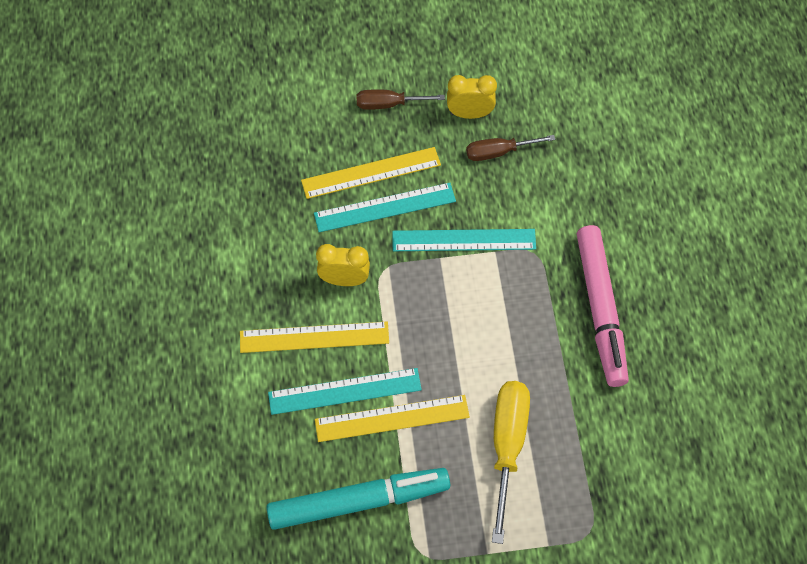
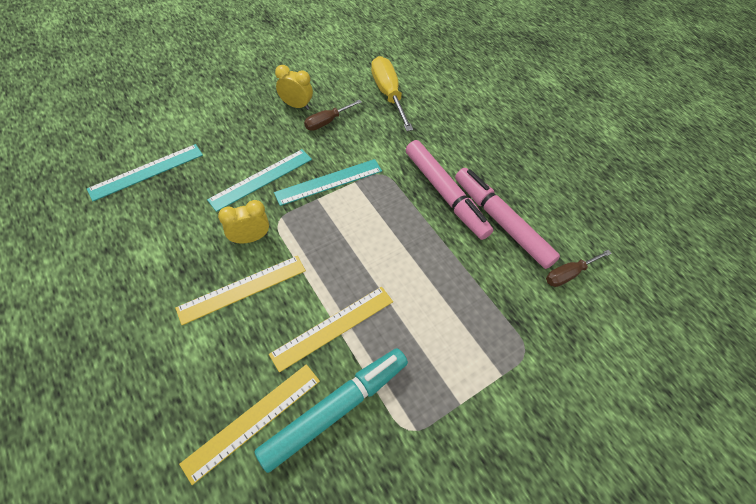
camera: 30 degrees left, 5 degrees down
turquoise ruler [268,368,422,415] -> turquoise ruler moved to [87,144,203,201]
yellow ruler [301,147,441,199] -> yellow ruler moved to [179,364,320,485]
brown screwdriver [357,90,445,110] -> brown screwdriver moved to [546,250,612,287]
yellow clock [447,75,497,119] -> yellow clock turned 45 degrees clockwise [275,65,313,110]
yellow screwdriver [492,381,530,544] -> yellow screwdriver moved to [371,56,413,131]
none -> pink marker [455,168,560,269]

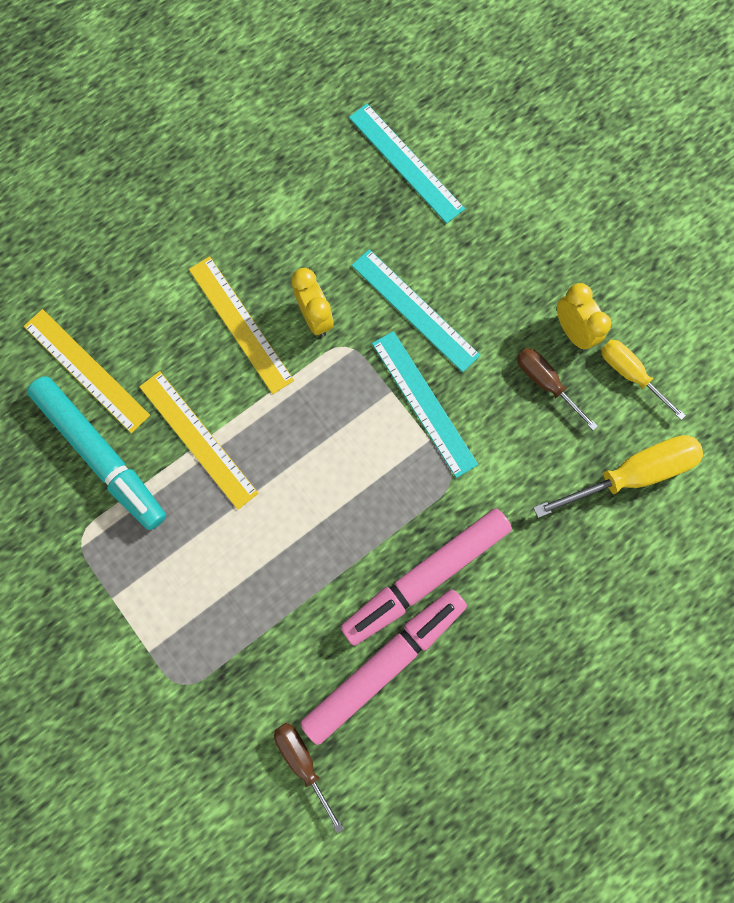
camera: 90 degrees right, 20 degrees up
yellow clock [275,65,313,110] -> yellow clock turned 45 degrees counterclockwise [557,283,611,350]
none -> yellow screwdriver [601,340,686,420]

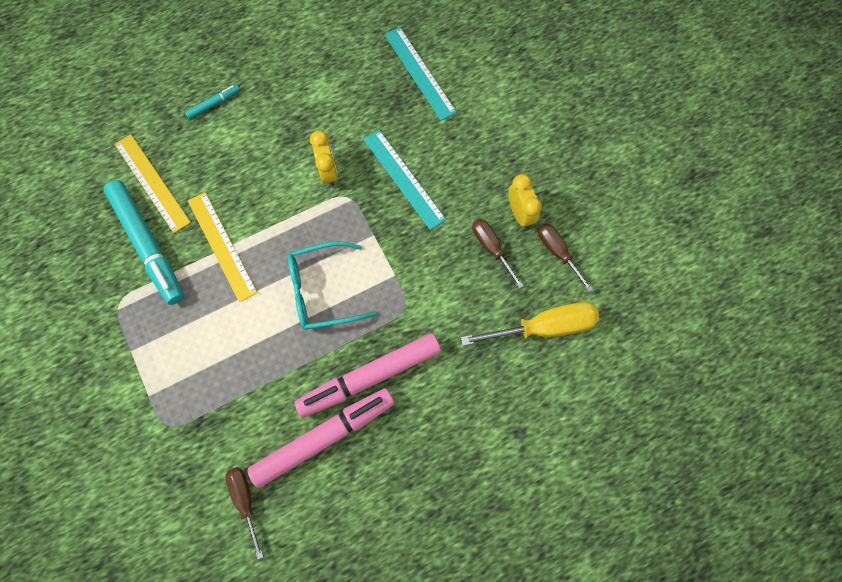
camera: 10 degrees right, 5 degrees down
yellow ruler [189,256,294,394] -> none
turquoise ruler [372,331,478,478] -> none
yellow screwdriver [601,340,686,420] -> brown screwdriver [538,223,593,292]
none -> turquoise marker [185,84,240,119]
none -> turquoise glasses [288,241,377,330]

